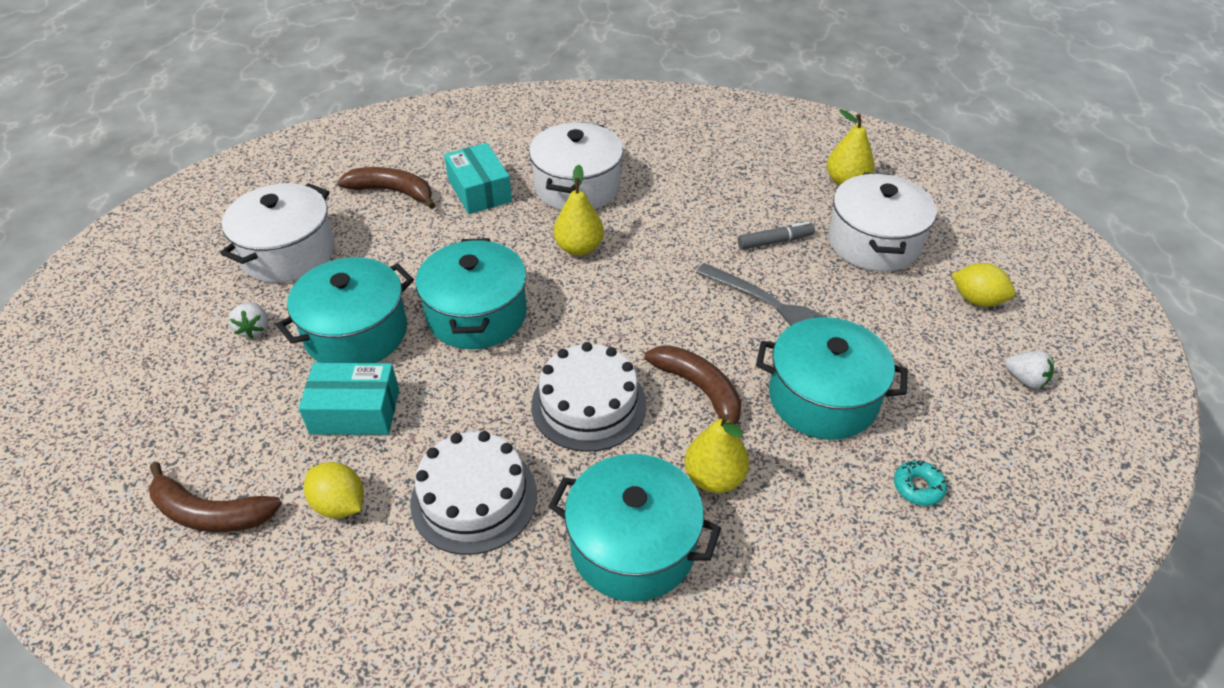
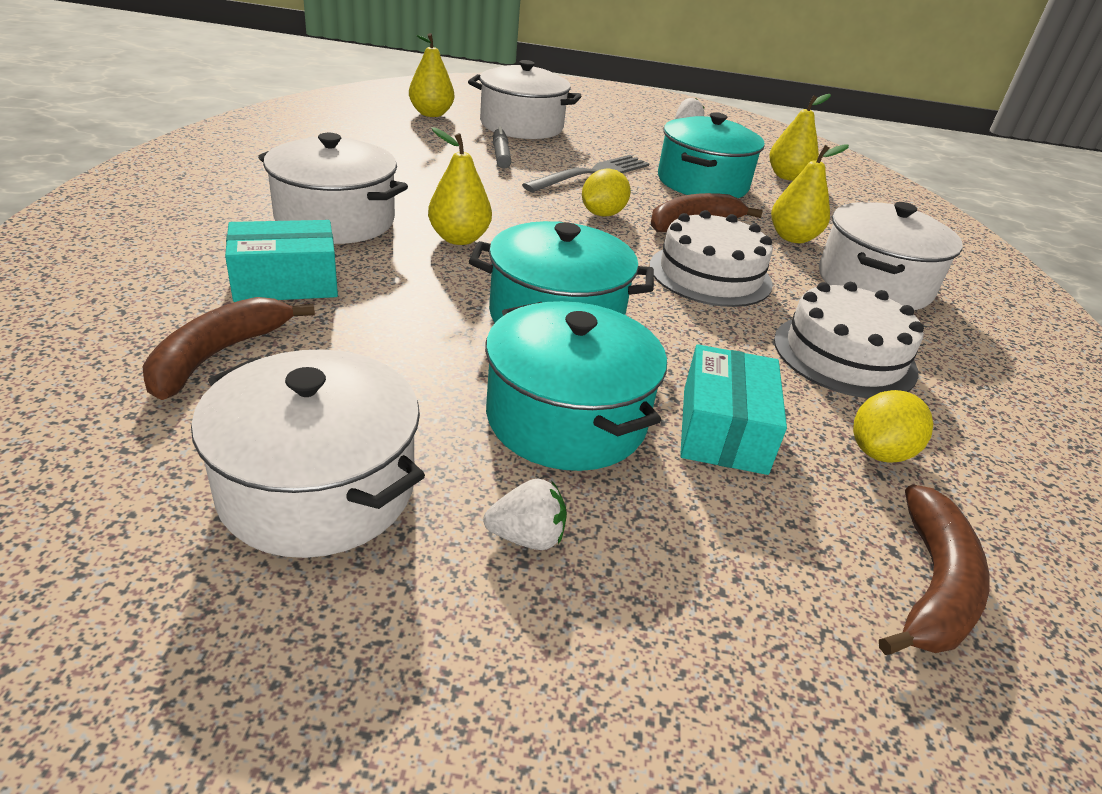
camera: 85 degrees left, 10 degrees down
turquoise pot [549,454,721,602] -> white pot [819,202,963,310]
turquoise donut [894,460,947,506] -> yellow pear [769,94,831,181]
yellow lemon [951,263,1015,307] -> yellow lemon moved to [582,169,631,217]

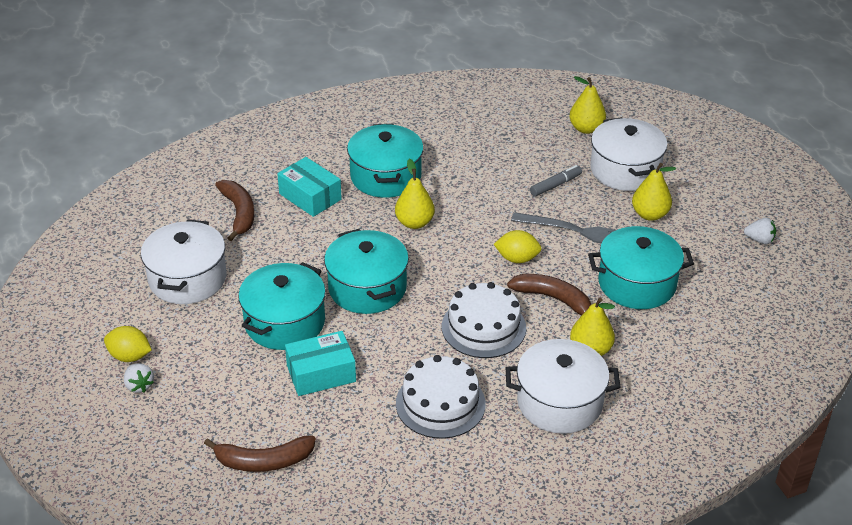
camera: 65 degrees right, 5 degrees up
brown banana [142,297,315,400] -> brown banana turned 75 degrees clockwise [215,180,254,241]
white pot [258,133,408,244] -> turquoise pot [347,124,424,198]
white strawberry [483,479,567,550] -> white strawberry moved to [124,363,154,393]
yellow pear [769,94,831,181] -> yellow pear moved to [632,163,676,221]
yellow lemon [853,390,933,463] -> yellow lemon moved to [104,326,152,362]

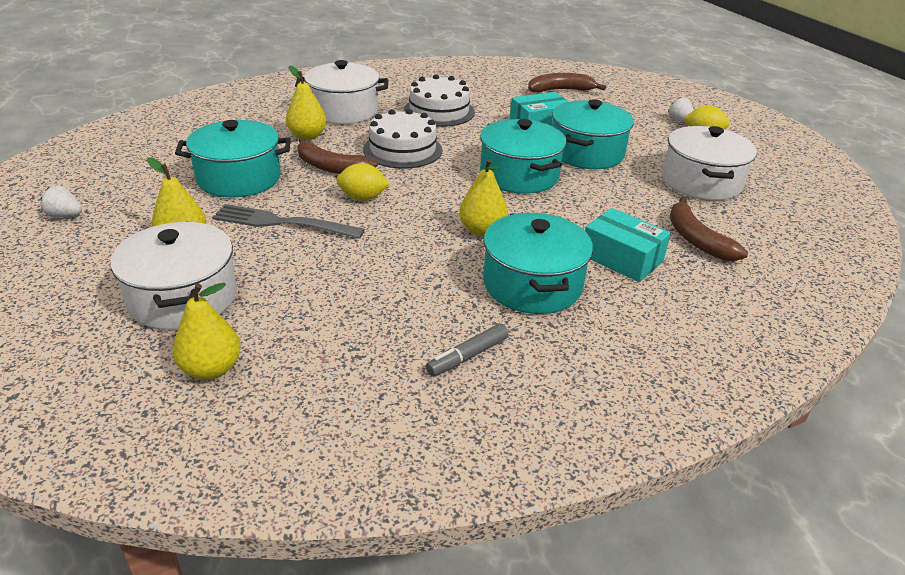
camera: 175 degrees right, 5 degrees down
grey marker [530,165,582,196] -> grey marker moved to [426,324,509,377]

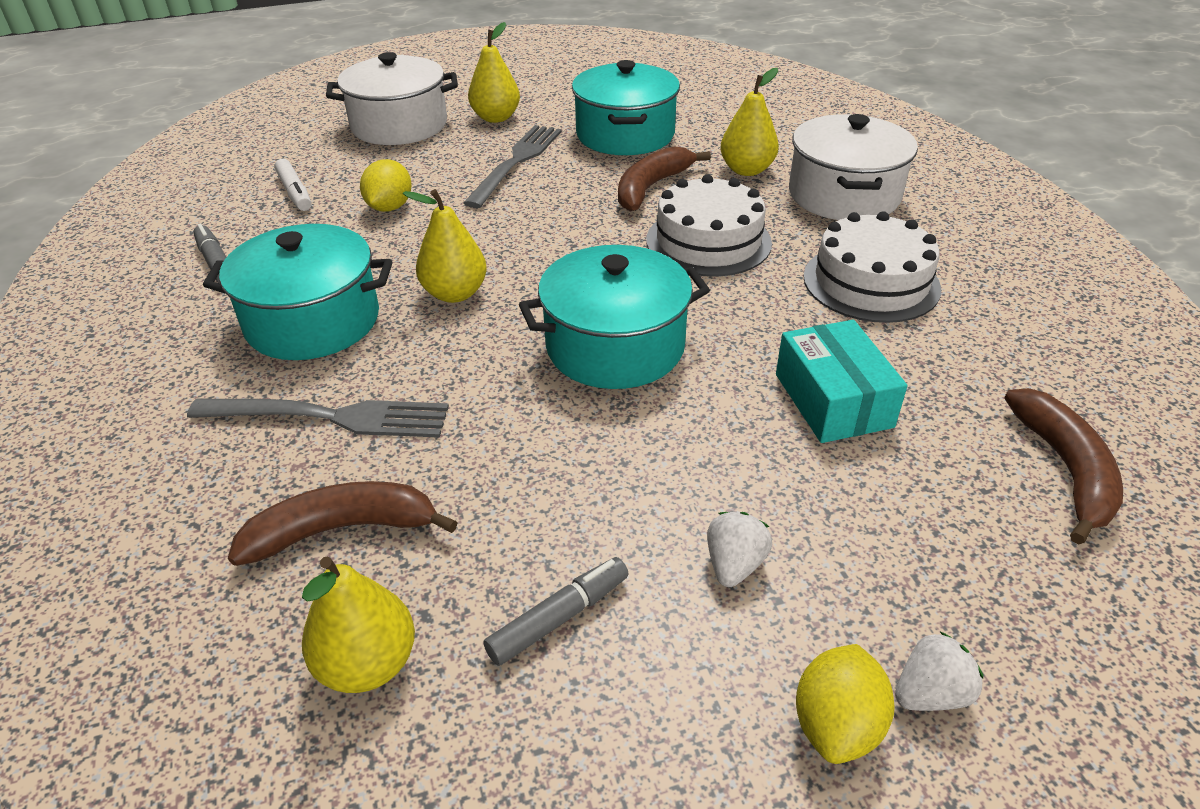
camera: 100 degrees right, 5 degrees up
white strawberry [40,186,82,217] -> white strawberry moved to [707,512,772,587]
yellow pear [173,283,241,380] -> yellow pear moved to [302,557,415,693]
yellow lemon [336,163,389,201] -> yellow lemon moved to [360,159,412,212]
turquoise pot [552,99,634,169] -> none
turquoise box [585,208,671,282] -> grey fork [187,399,449,438]
white pot [662,126,757,201] -> grey marker [483,557,629,666]
none -> white marker [274,159,312,211]

